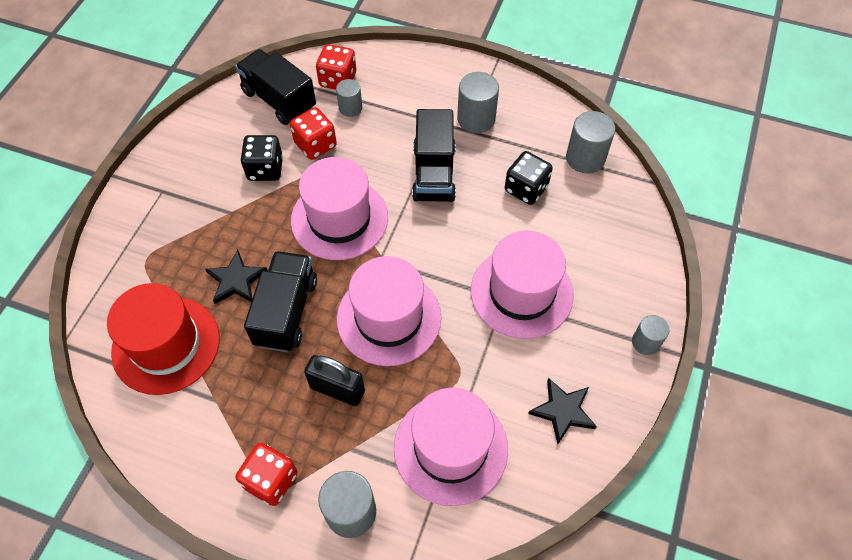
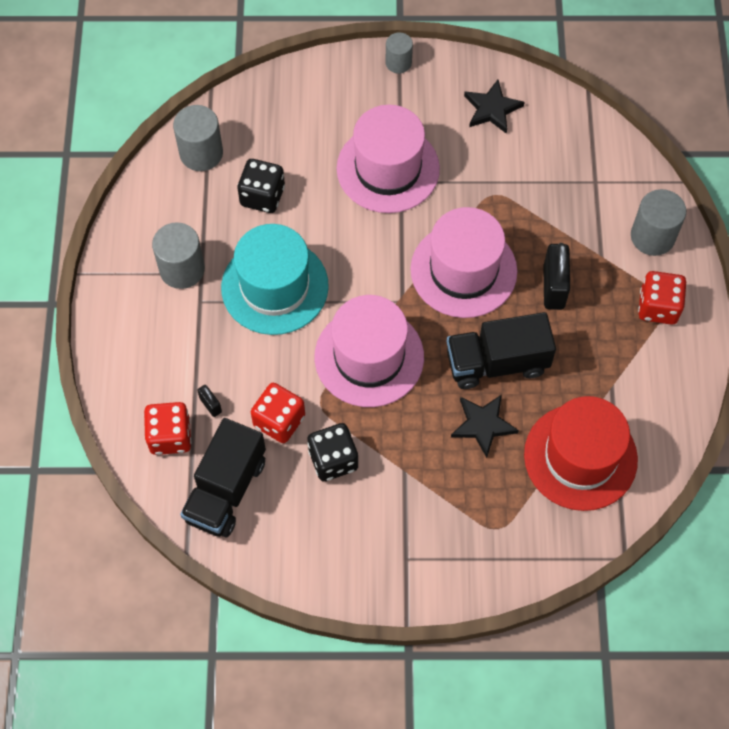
camera: 110 degrees left, 5 degrees up
grey cylinder [336,79,362,117] -> black padlock [197,385,222,417]
pink hat [394,388,508,506] -> none
black truck [412,109,456,202] -> turquoise hat [221,224,329,335]

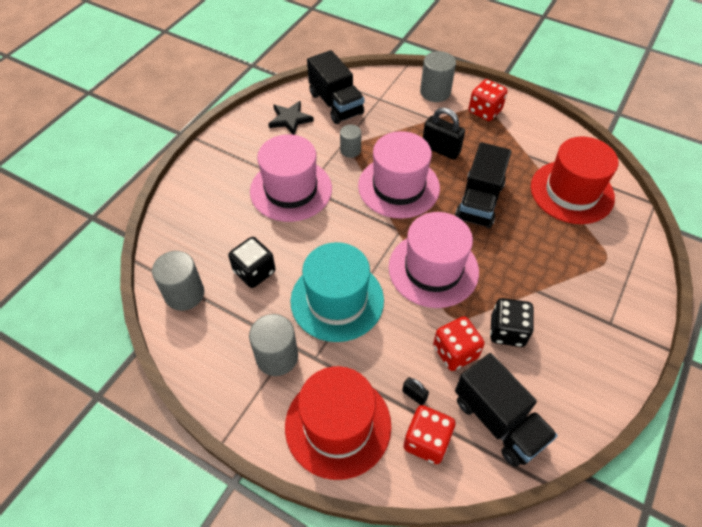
camera: 60 degrees left, 10 degrees down
black padlock [197,385,222,417] -> black padlock turned 45 degrees clockwise [402,377,429,405]
grey cylinder [385,32,413,74] -> grey cylinder moved to [340,125,361,158]
black star [451,395,519,458] -> none
none -> red hat [285,366,391,480]
none -> black truck [307,50,364,124]

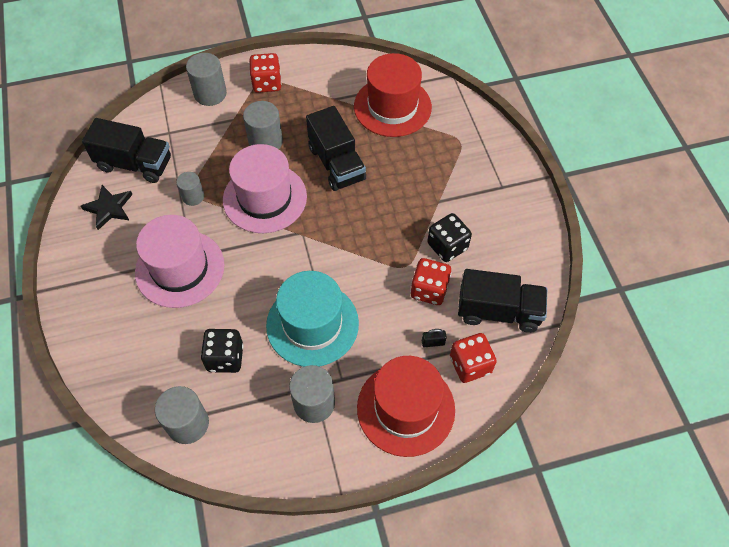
camera: 45 degrees left, 5 degrees up
pink hat [388,212,479,308] -> none
black padlock [423,107,465,160] -> grey cylinder [243,101,283,149]

